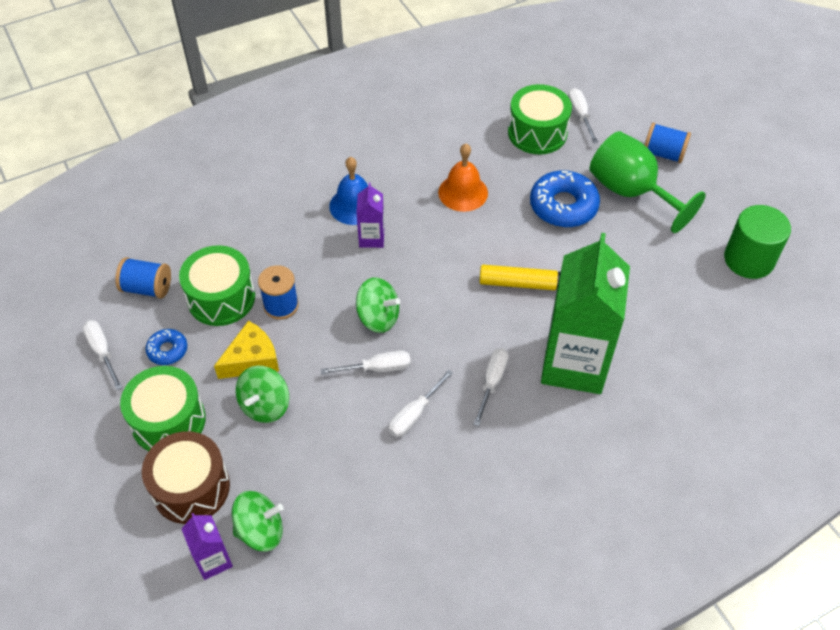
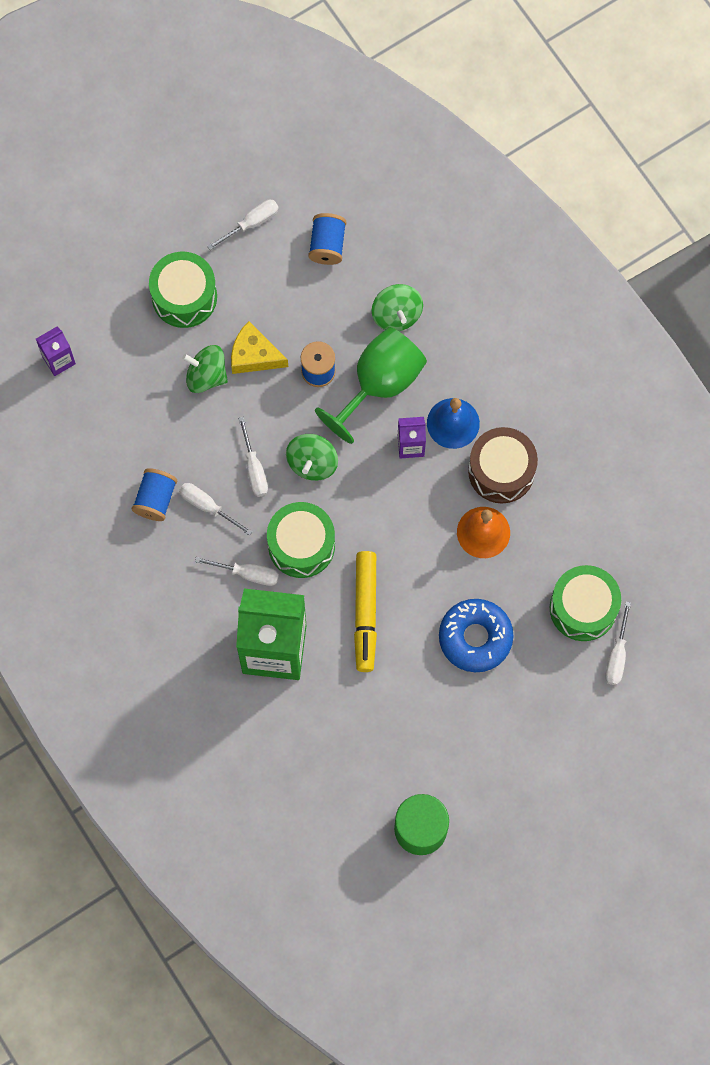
camera: 85 degrees right, 20 degrees up
brown drum [142,431,230,524] -> brown drum moved to [468,427,538,503]
blue donut [146,329,187,365] -> none
green drum [179,245,255,326] -> green drum moved to [267,502,335,578]
yellow cheese [214,321,279,379] -> yellow cheese turned 150 degrees clockwise [231,321,288,374]
green spinning top [232,491,283,551] -> green spinning top moved to [372,284,423,331]
white screwdriver [568,88,598,143] -> white screwdriver turned 120 degrees clockwise [605,602,631,685]
green goblet [589,131,706,233] -> green goblet moved to [315,327,427,444]
blue spool [645,123,691,163] -> blue spool moved to [132,468,177,521]

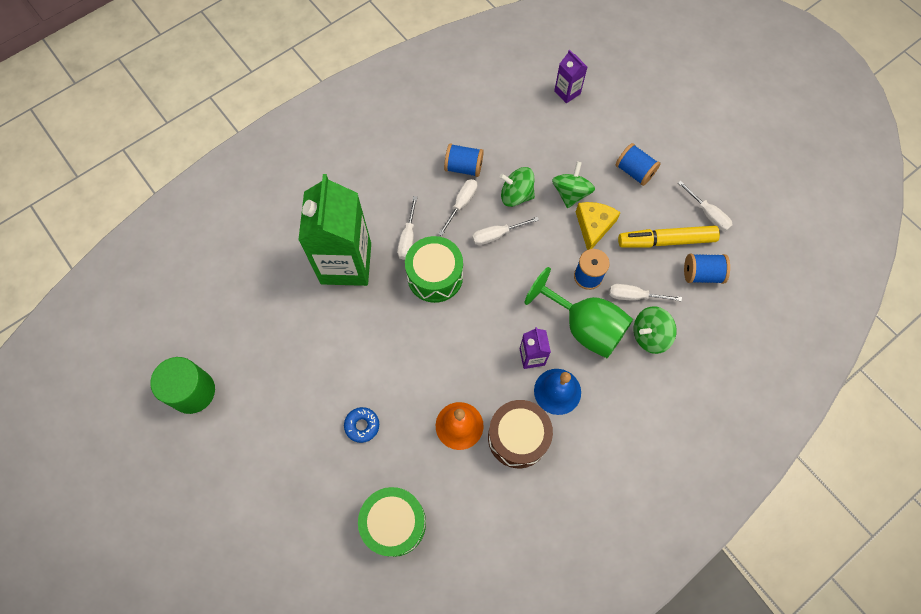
camera: 85 degrees right, 5 degrees down
green drum [149,252,217,328] -> blue spool [615,143,661,186]
green spinning top [286,434,338,481] -> green spinning top moved to [499,167,535,207]
yellow marker [354,551,377,672] -> yellow marker moved to [618,226,720,248]
blue donut [439,599,514,672] -> blue donut [344,407,379,443], size x0.53
white screwdriver [605,602,631,685] -> white screwdriver moved to [609,284,682,301]

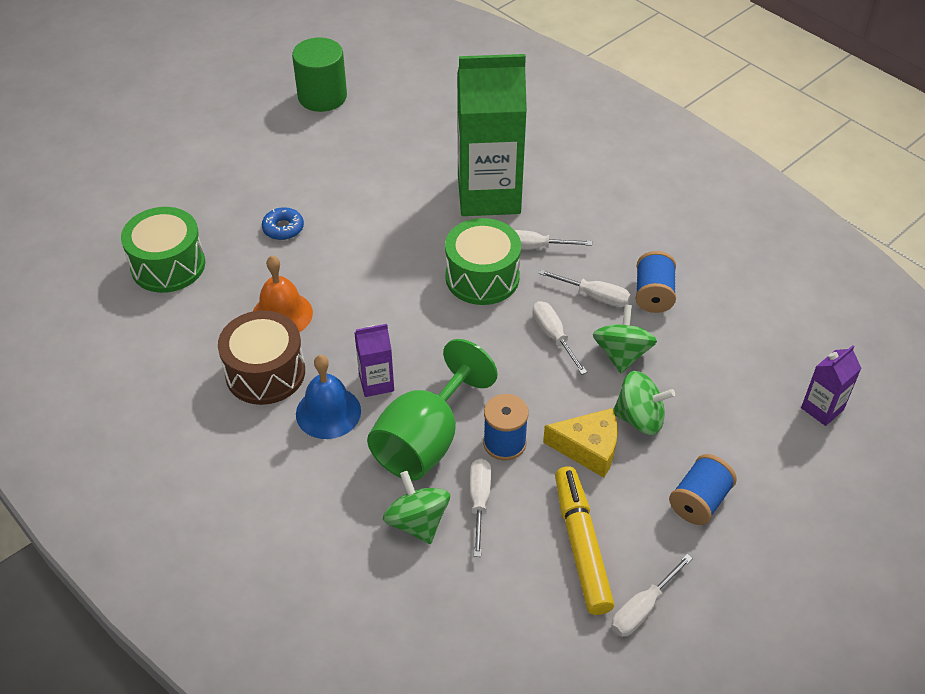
camera: 85 degrees right, 20 degrees down
blue spool [684,254,730,284] -> none

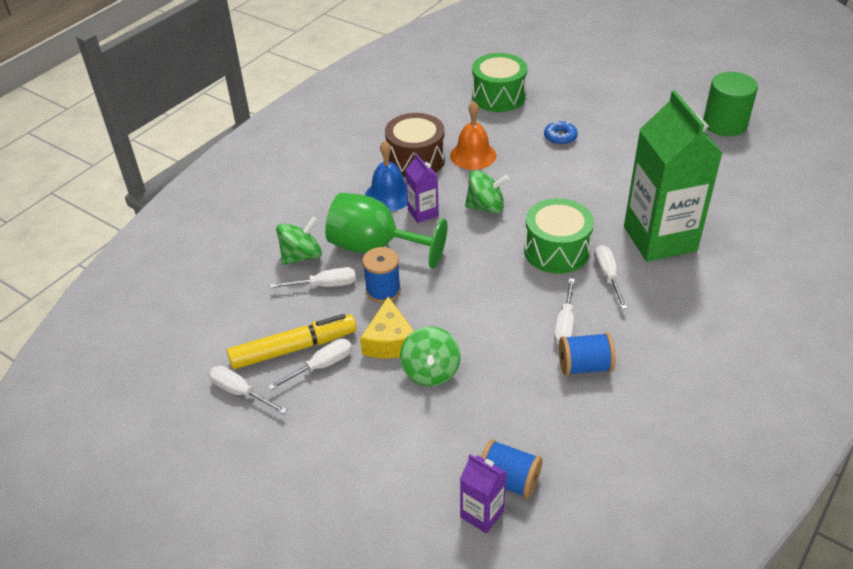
camera: 80 degrees right, 5 degrees down
white screwdriver [533,301,587,375] -> white screwdriver moved to [268,339,352,390]
green spinning top [593,305,657,373] -> green spinning top moved to [465,170,509,214]
blue spool [669,454,737,525] -> blue spool moved to [481,439,542,499]

